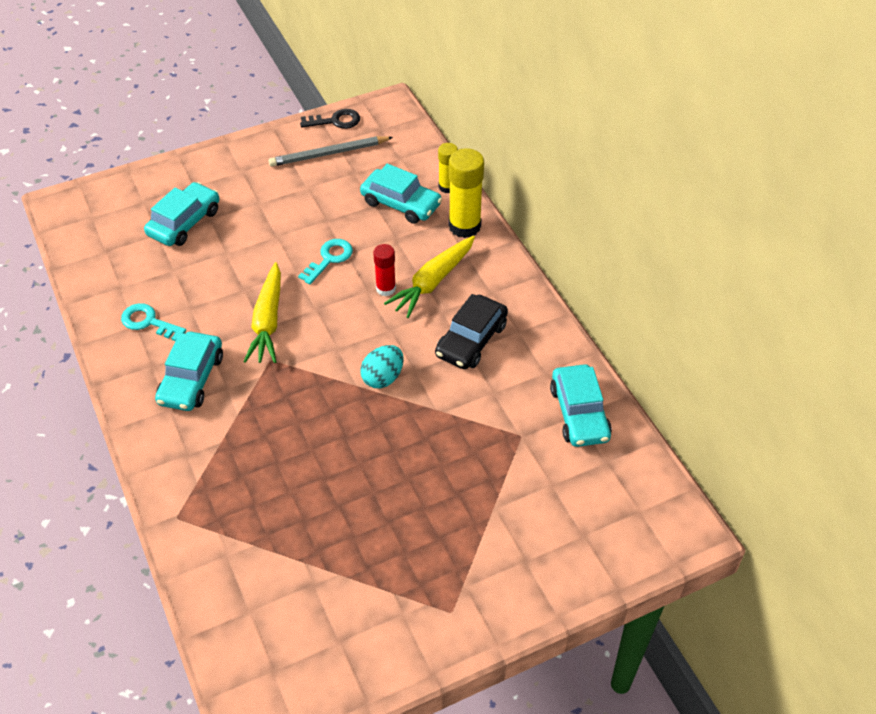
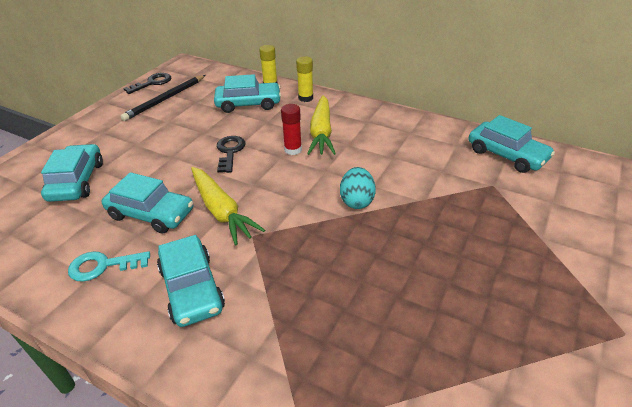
camera: 35 degrees left, 10 degrees down
grey pencil [268,136,393,167] -> black pencil [120,75,205,121]
turquoise key [298,239,353,284] -> black key [217,136,245,173]
black car [435,294,508,369] -> none
yellow glue stick [449,148,484,238] -> yellow glue stick [296,56,313,102], size x0.59
none -> turquoise car [102,172,193,234]

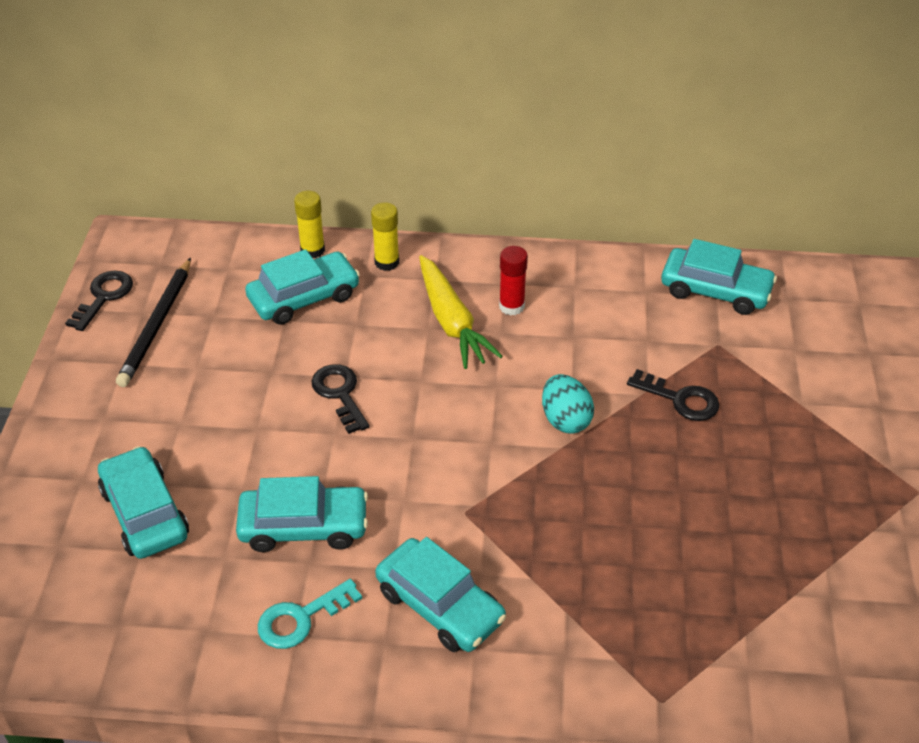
camera: 25 degrees left, 5 degrees up
yellow carrot [191,167,265,245] -> none
red glue stick [281,104,302,155] -> red glue stick moved to [499,246,528,316]
none -> black key [627,369,719,421]

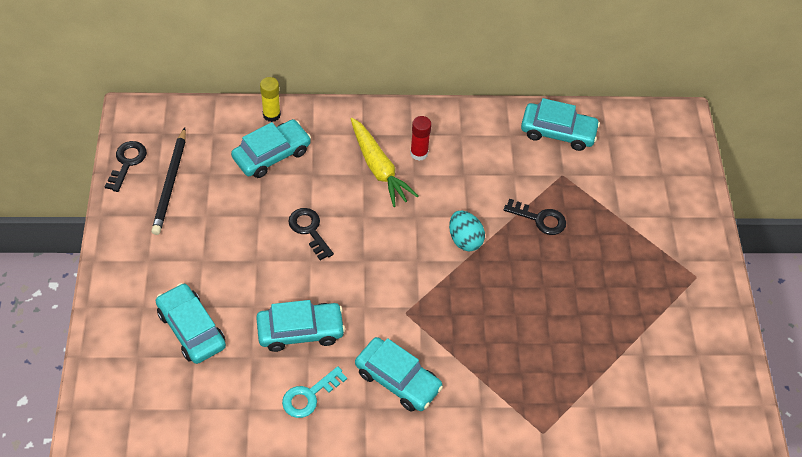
camera: 10 degrees left, 10 degrees up
yellow glue stick [371,202,399,271] -> none

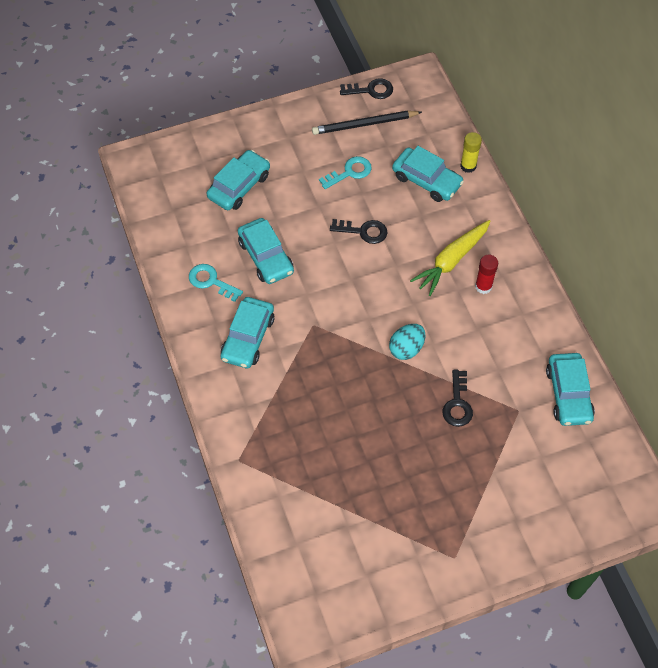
camera: 75 degrees right, 5 degrees up
black key [288,208,334,260] -> black key turned 60 degrees clockwise [330,219,387,244]
none -> turquoise key [319,156,372,189]

